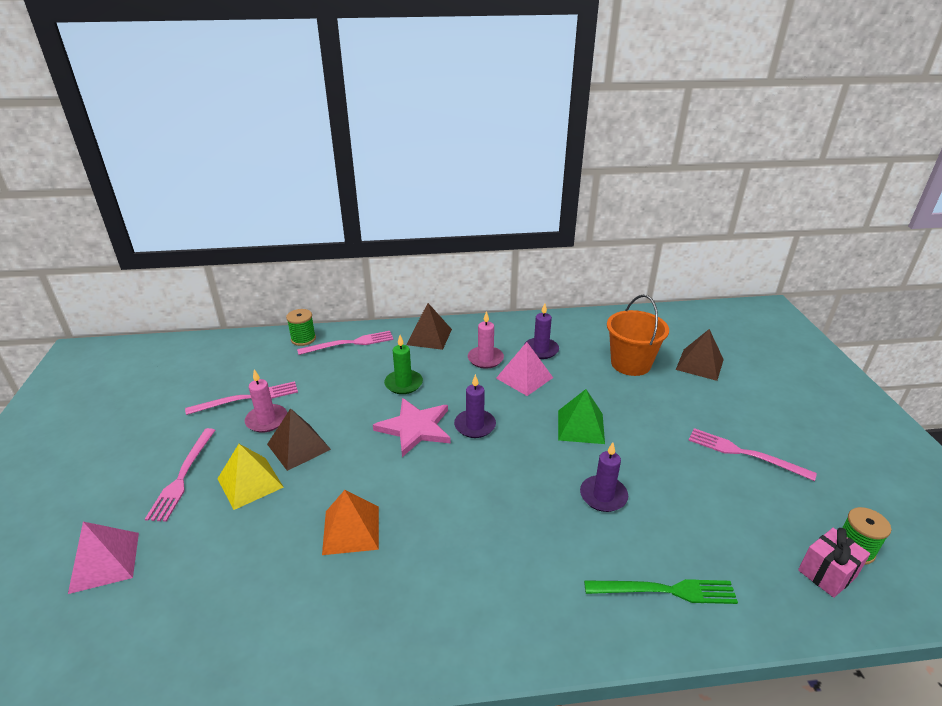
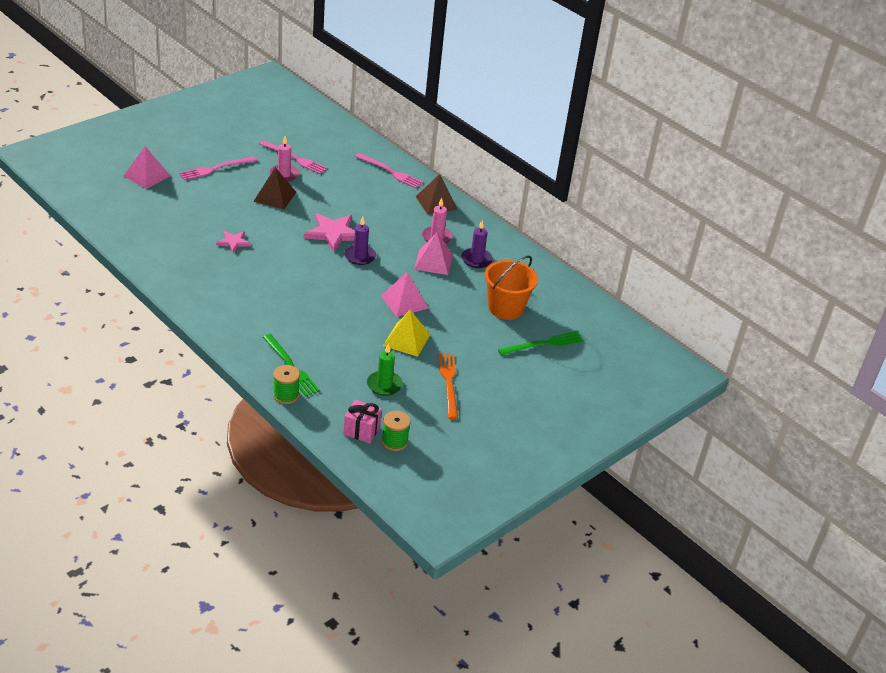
camera: 50 degrees right, 5 degrees up
yellow pyramid [217,444,284,510] -> yellow pyramid moved to [383,310,430,357]
green spool [286,309,316,346] -> green spool moved to [273,365,300,404]
orange pyramid [322,490,379,555] -> pink star [216,231,251,253]
green candle [384,335,423,394] -> green candle moved to [367,343,403,396]
green pyramid [558,389,605,444] -> pink pyramid [381,272,428,317]
purple candle [580,443,628,512] -> none
brown pyramid [676,329,724,381] -> green fork [498,331,584,356]
pink fork [688,428,817,481] -> orange fork [438,353,458,419]

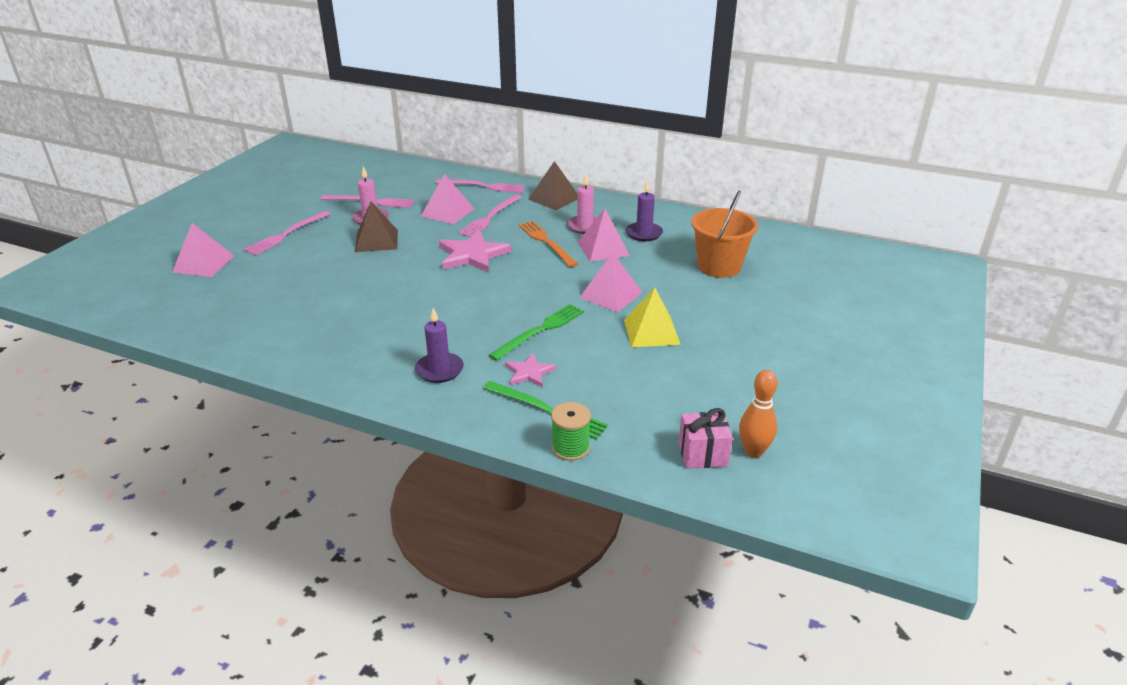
camera: 20 degrees left, 5 degrees down
pink star [216,231,251,253] -> pink star moved to [505,353,556,388]
purple candle [344,217,376,265] -> purple candle moved to [415,308,464,383]
green candle [367,343,403,396] -> none
green spool [382,411,411,451] -> orange bowling pin [739,370,778,458]
orange fork [438,353,458,419] -> orange fork moved to [519,221,578,267]
green fork [498,331,584,356] -> green fork moved to [489,304,584,361]
none -> pink pyramid [421,174,474,224]
none -> pink fork [458,195,522,237]

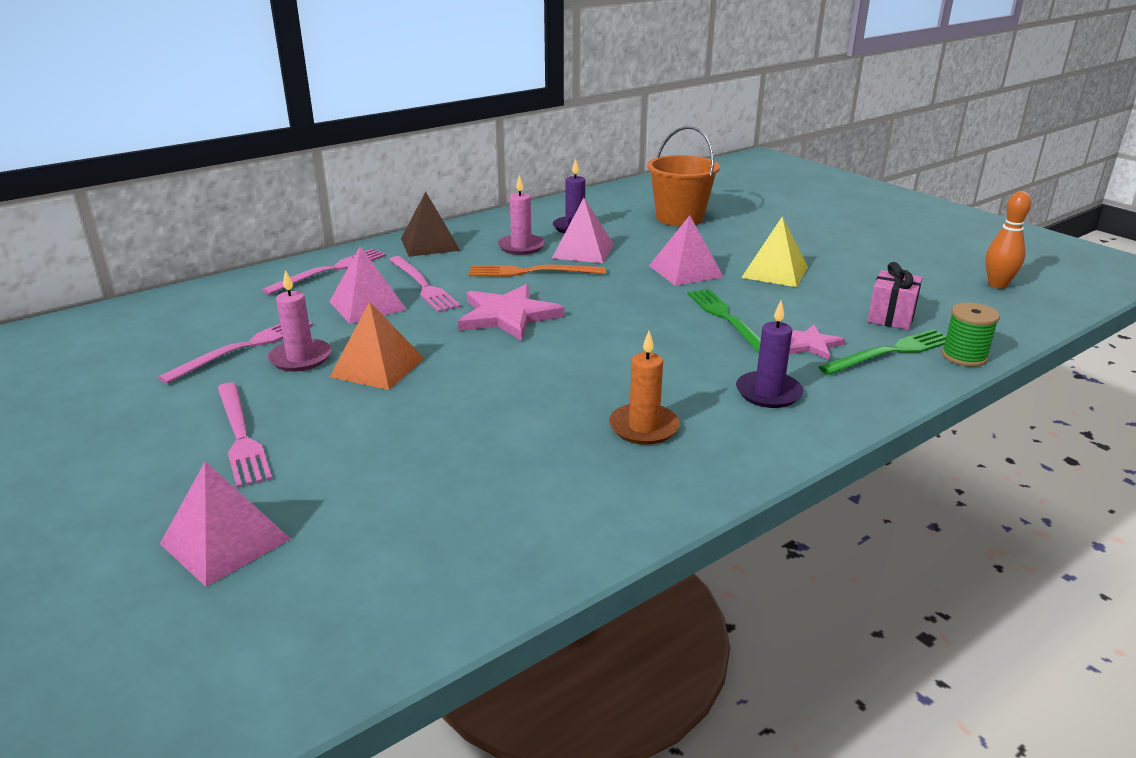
camera: 60 degrees left, 5 degrees down
brown pyramid [355,201,398,252] -> orange pyramid [330,301,424,390]
pink gift [679,408,733,469] -> pink gift moved to [867,262,922,330]
none -> orange candle [609,331,680,445]

